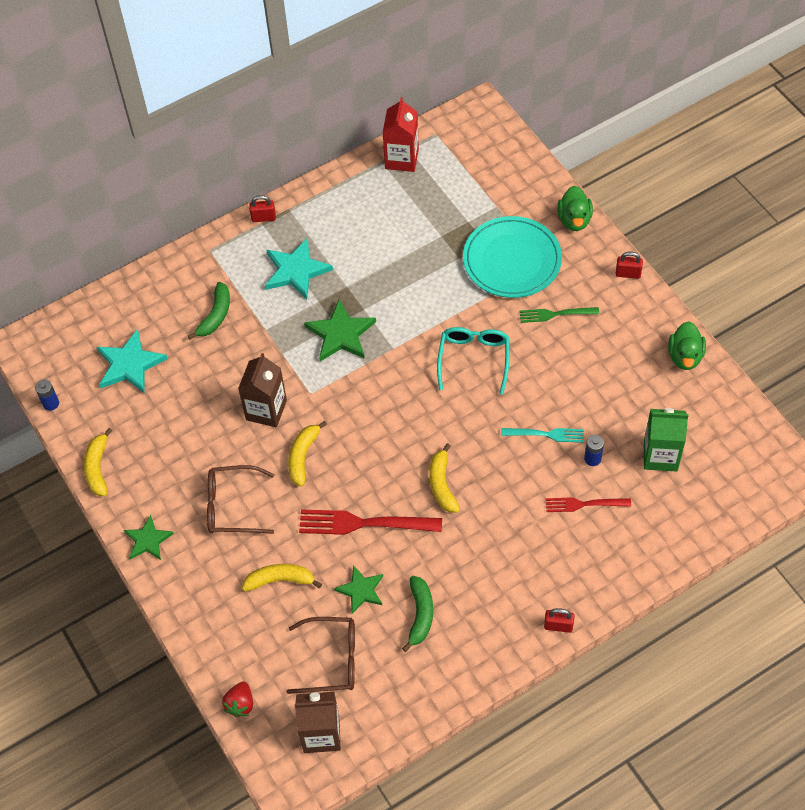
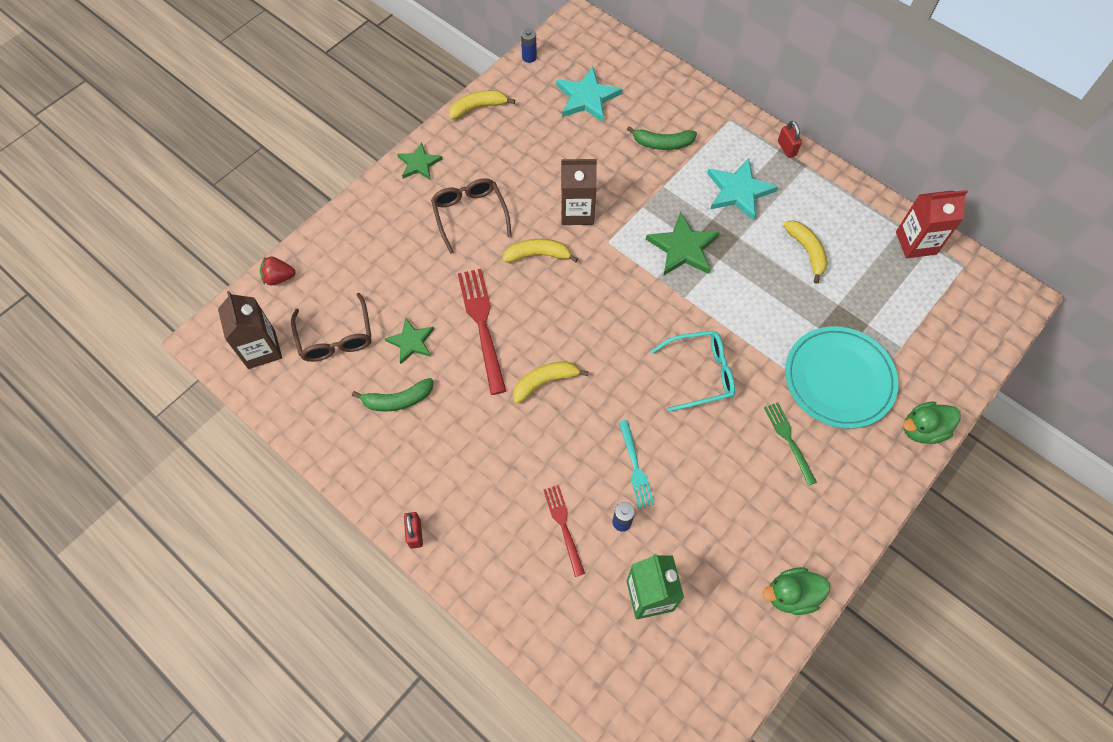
camera: 70 degrees right, 5 degrees up
yellow banana [242,564,322,591] -> yellow banana moved to [783,220,828,284]
red padlock [616,252,643,279] -> none

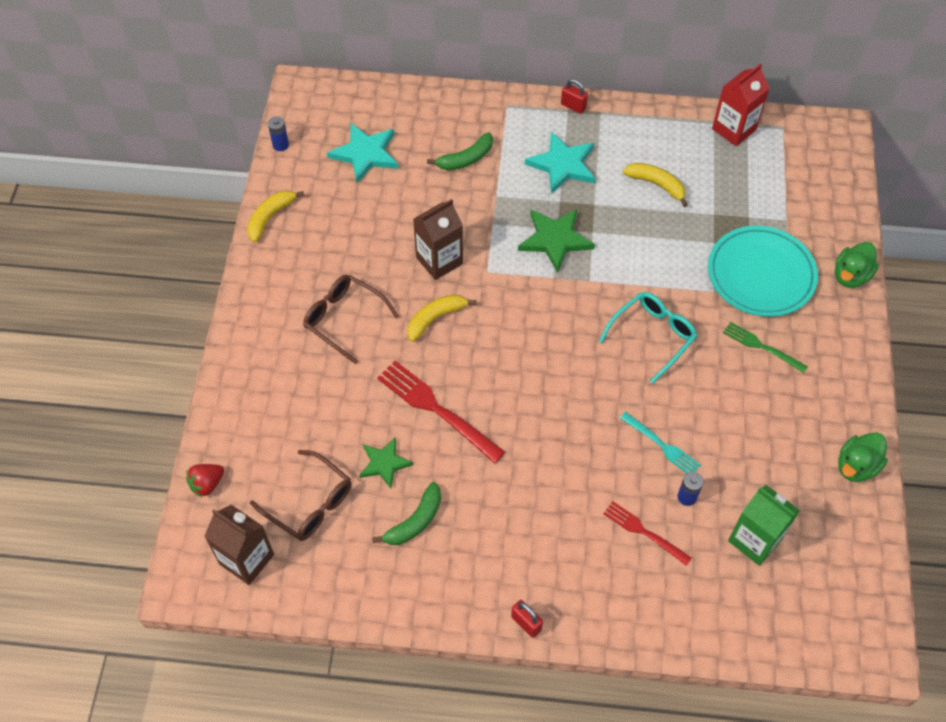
camera: 35 degrees left, 5 degrees down
green star [397,142,443,180] -> none
yellow banana [513,361,589,404] -> none

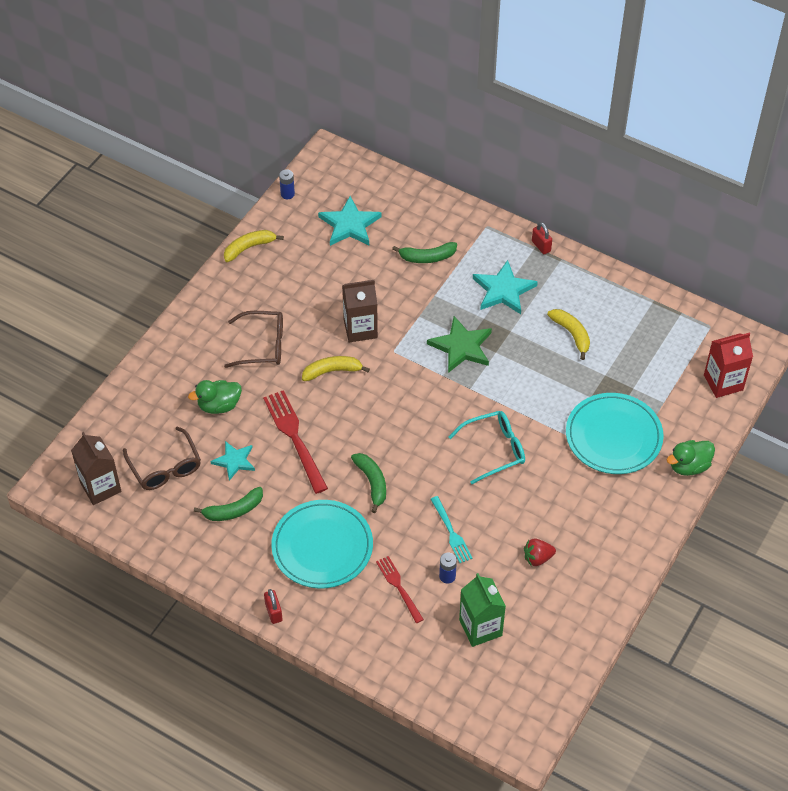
camera: 25 degrees right, 5 degrees down
red strawberry [186,464,224,498] -> red strawberry moved to [524,539,556,567]
brown glasses [303,275,399,364] -> brown glasses turned 120 degrees clockwise [224,311,283,368]
green star [359,437,413,488] -> turquoise star [211,441,255,481]
red carton [712,63,770,146] -> red carton moved to [704,332,753,398]
green fork [723,322,808,373] -> none
green duck [838,432,888,482] -> green duck moved to [188,380,242,414]
none -> turquoise plate [271,500,373,588]
none -> green banana [351,453,386,513]

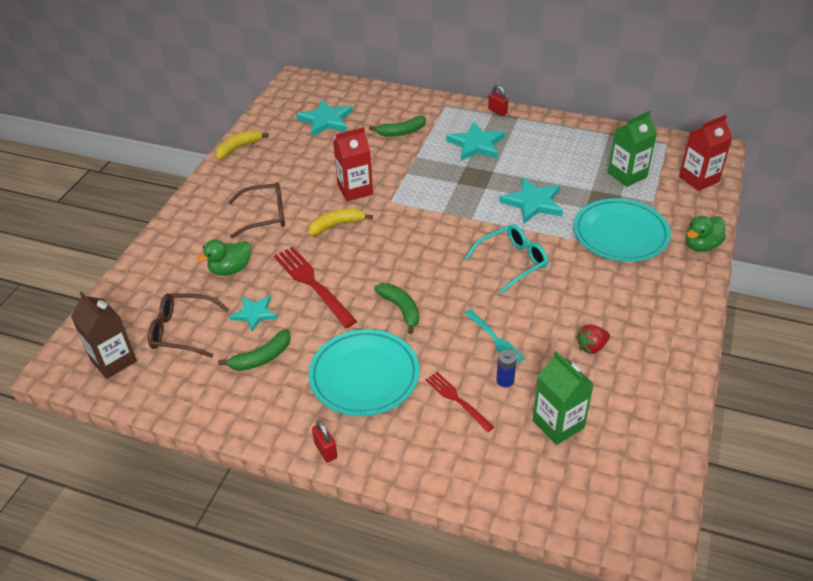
camera: 10 degrees left, 10 degrees down
brown glasses [123,426,201,490] -> brown glasses turned 135 degrees clockwise [148,293,229,358]
blue battery [279,169,295,199] -> none
brown carton [342,280,378,342] -> red carton [333,127,373,201]
green star [427,316,492,373] -> none
yellow banana [547,309,590,360] -> none
none -> turquoise star [499,177,563,223]
none -> green carton [608,111,657,187]

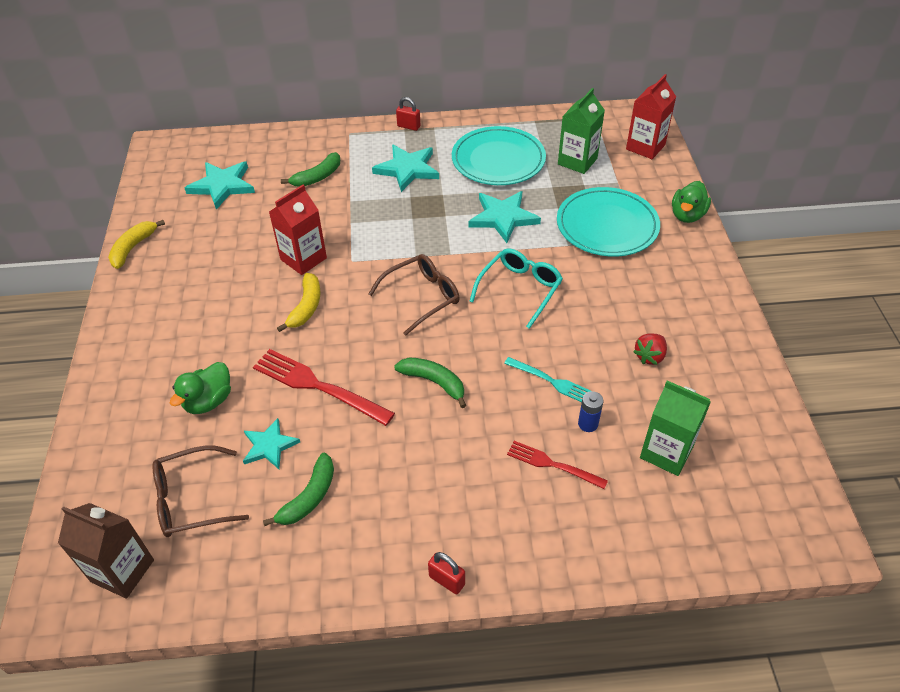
camera: 25 degrees left, 5 degrees up
brown glasses [228,182,285,238] -> brown glasses moved to [368,254,459,336]
yellow banana [308,208,373,236] -> yellow banana turned 150 degrees clockwise [277,273,321,332]
turquoise plate [309,329,420,416] -> turquoise plate moved to [452,126,546,185]

